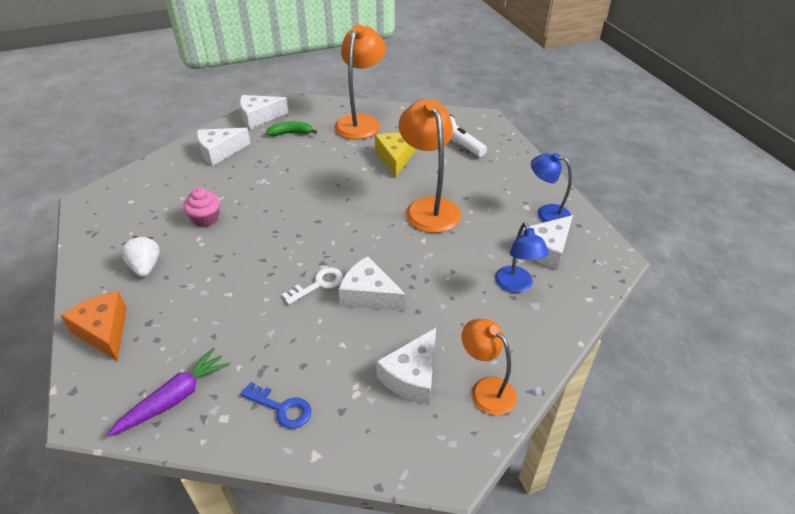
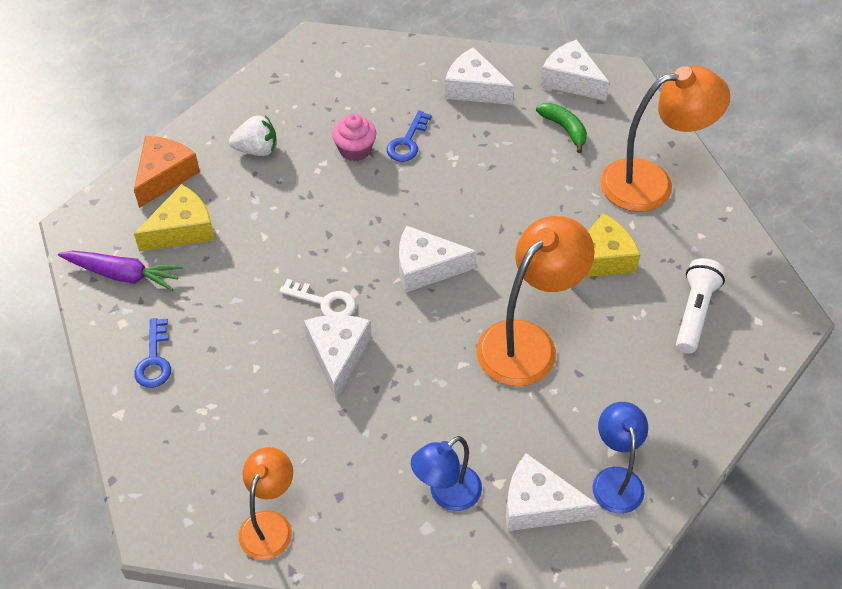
camera: 60 degrees right, 10 degrees up
white strawberry [121,236,160,277] -> white strawberry turned 45 degrees clockwise [229,115,277,156]
white cheese [376,328,436,405] -> white cheese moved to [399,225,477,293]
none -> yellow cheese [134,184,215,251]
none -> blue key [387,110,432,162]

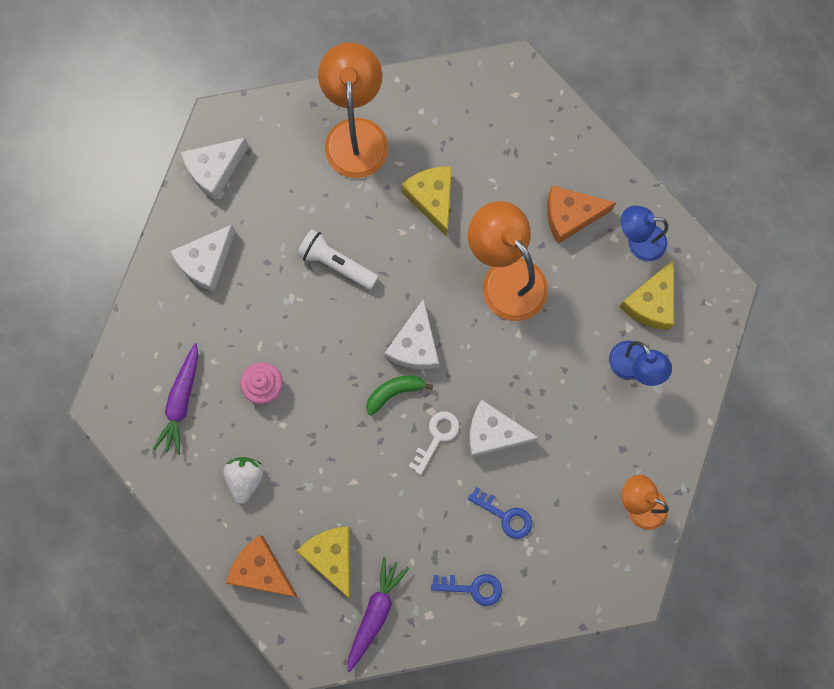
camera: 80 degrees left, 25 degrees up
blue key [387,110,432,162] -> blue key moved to [468,487,532,539]
white cheese [506,453,599,531] -> yellow cheese [620,259,674,330]
green banana [536,103,587,153] -> green banana moved to [366,375,433,415]
white flashlight [676,258,725,354] -> white flashlight moved to [297,229,378,290]
none -> purple carrot [153,343,198,455]
none -> orange cheese [547,186,616,244]

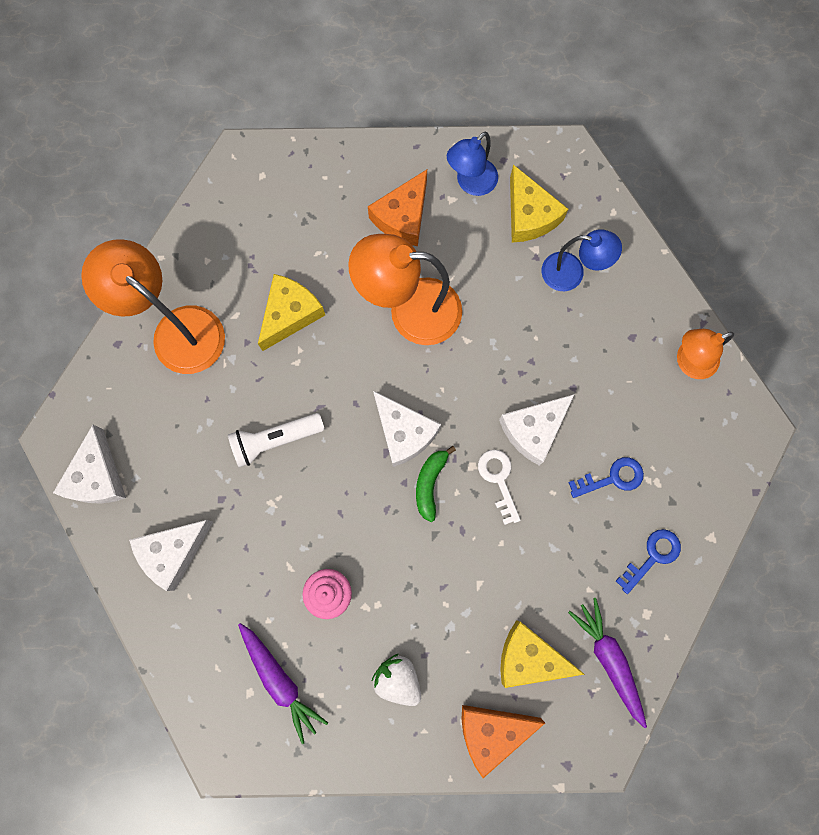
camera: 50 degrees left, 0 degrees up
white cheese [170,224,236,292] -> white cheese turned 60 degrees clockwise [129,520,213,591]
yellow cheese [401,166,452,236] -> yellow cheese turned 105 degrees clockwise [258,274,325,351]

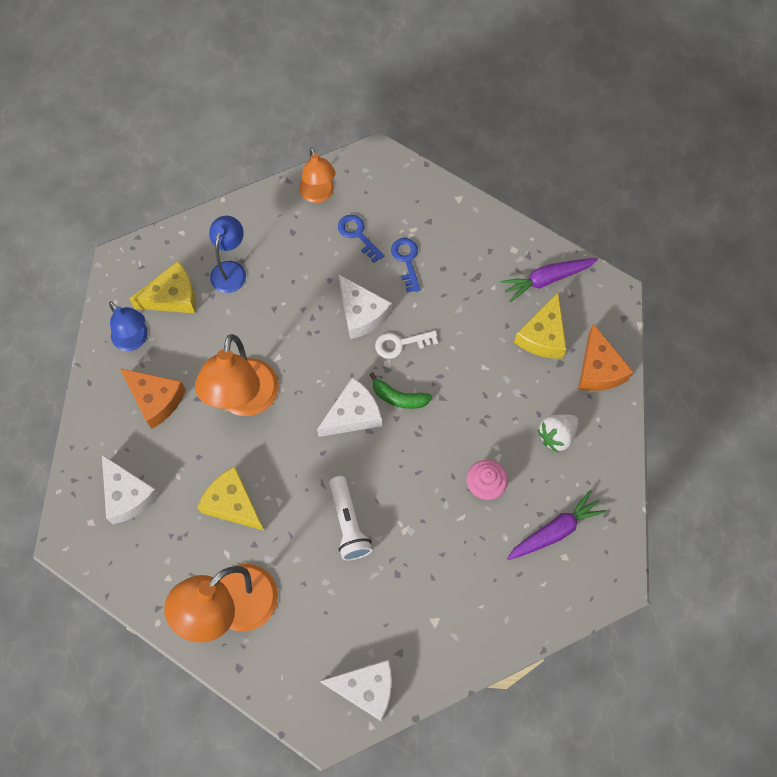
camera: 85 degrees left, 10 degrees down
white cheese [129,520,213,591] -> white cheese moved to [102,455,160,524]
blue key [616,529,681,594] -> blue key moved to [338,215,385,263]

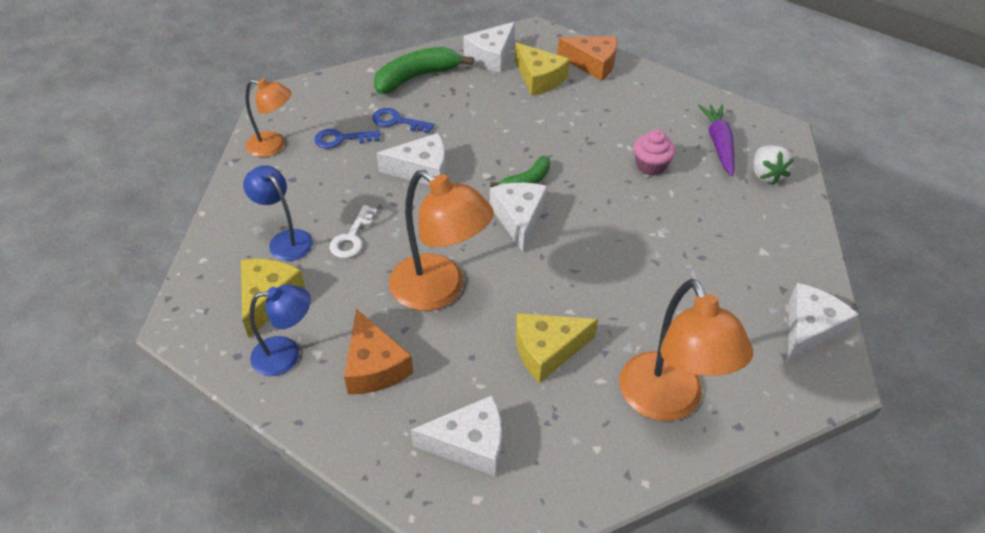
camera: 60 degrees left, 20 degrees down
orange cheese [120,368,186,429] -> orange cheese turned 90 degrees clockwise [344,309,413,394]
white flashlight [329,476,372,560] -> none
white key [375,331,438,359] -> white key moved to [330,205,377,258]
purple carrot [500,258,598,302] -> white cheese [463,22,515,73]
white strawberry [537,414,579,453] -> white strawberry moved to [753,145,794,185]
none -> green banana [374,47,474,94]

